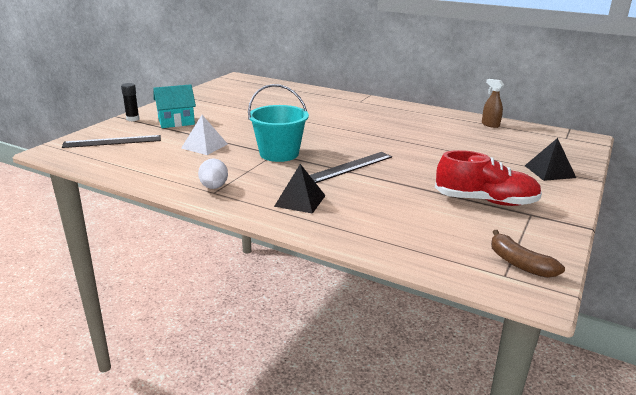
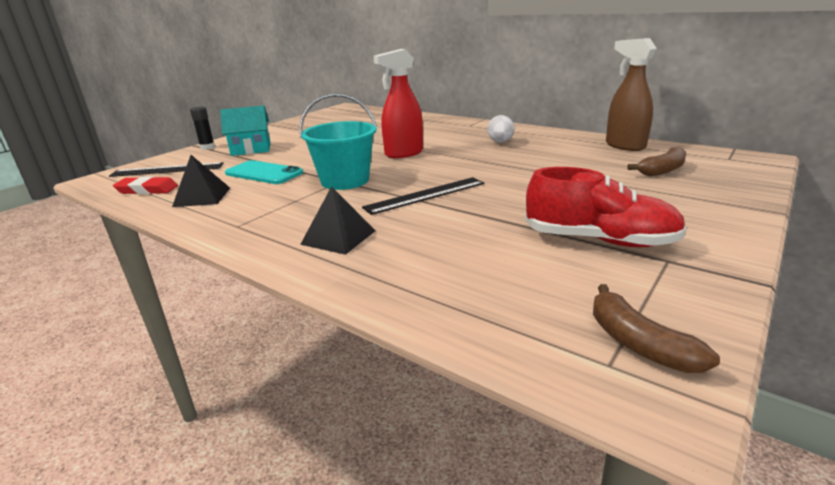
camera: 10 degrees right, 0 degrees up
white pyramid [181,115,228,155] -> turquoise phone [225,160,303,184]
white egg [198,158,228,189] -> white egg moved to [487,115,514,143]
brown spray bottle [482,79,504,128] -> brown spray bottle [606,38,657,151], size x1.72
black pyramid [525,138,576,181] -> black pyramid moved to [172,155,230,207]
none -> red eraser [113,176,178,194]
none -> red spray bottle [374,49,423,158]
none -> brown banana [627,147,686,176]

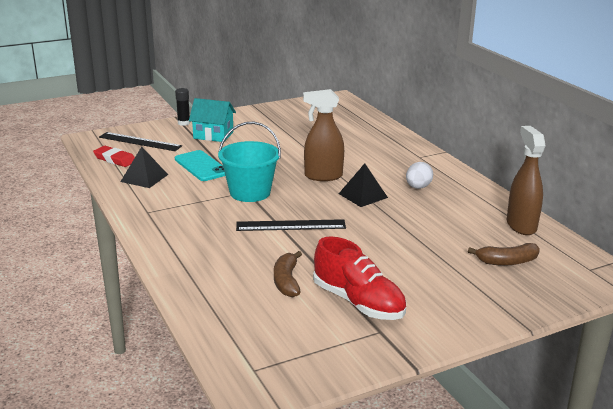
camera: 25 degrees right, 0 degrees up
black pyramid [300,186,376,255] -> black pyramid moved to [339,163,388,207]
red spray bottle [374,49,423,158] -> brown spray bottle [303,89,344,181]
brown banana [593,284,720,373] -> brown banana moved to [274,251,302,297]

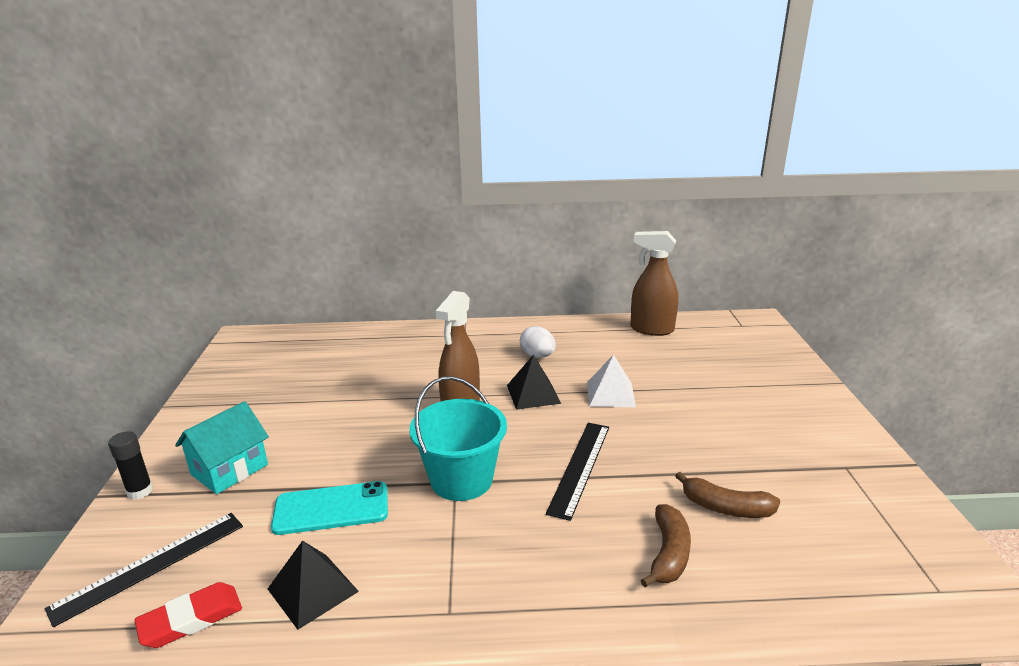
camera: 65 degrees left, 0 degrees up
red shoe [313,236,406,320] -> none
brown banana [468,243,540,266] -> brown banana moved to [641,504,691,588]
none -> white pyramid [587,354,636,408]

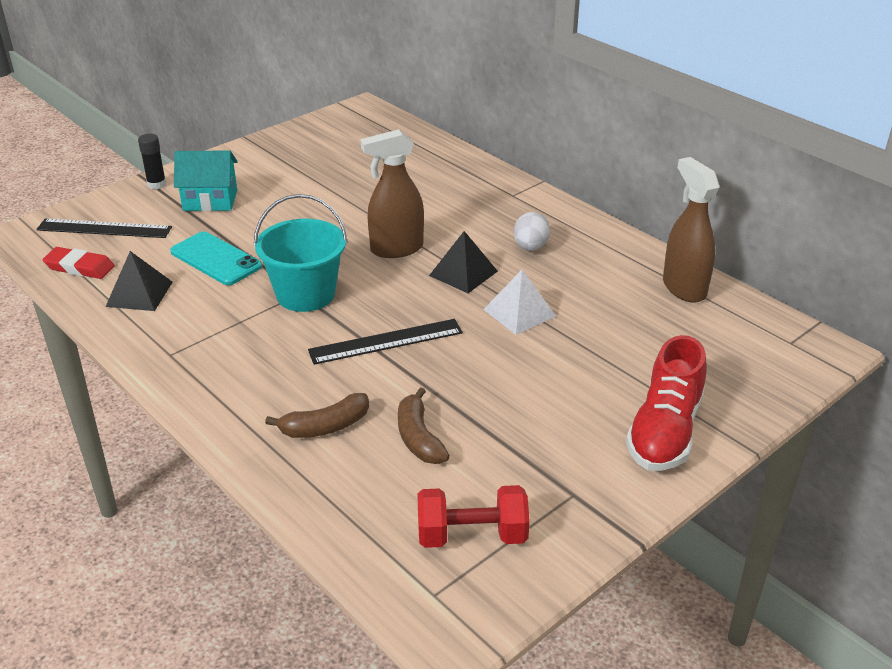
camera: 50 degrees right, 10 degrees up
none -> red dumbbell [417,485,530,548]
none -> red shoe [626,335,707,471]

